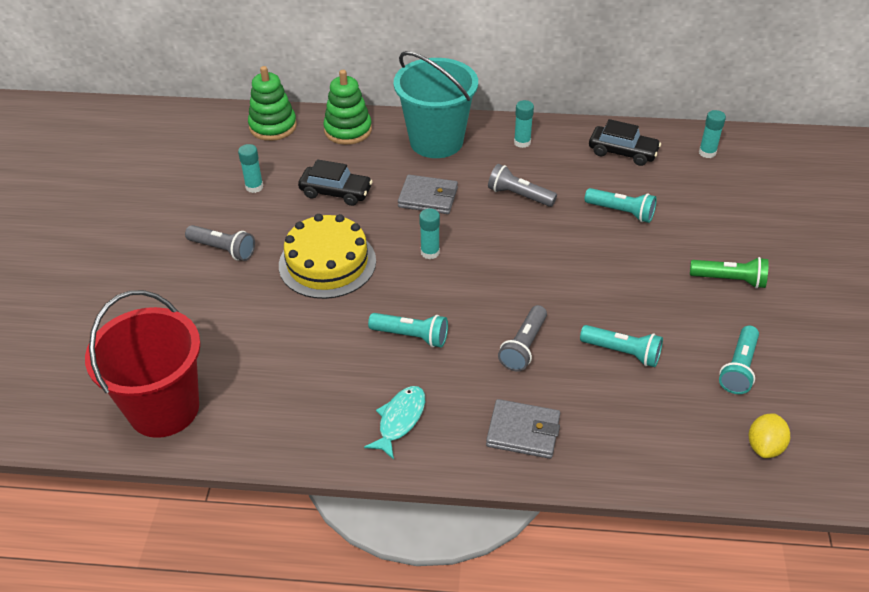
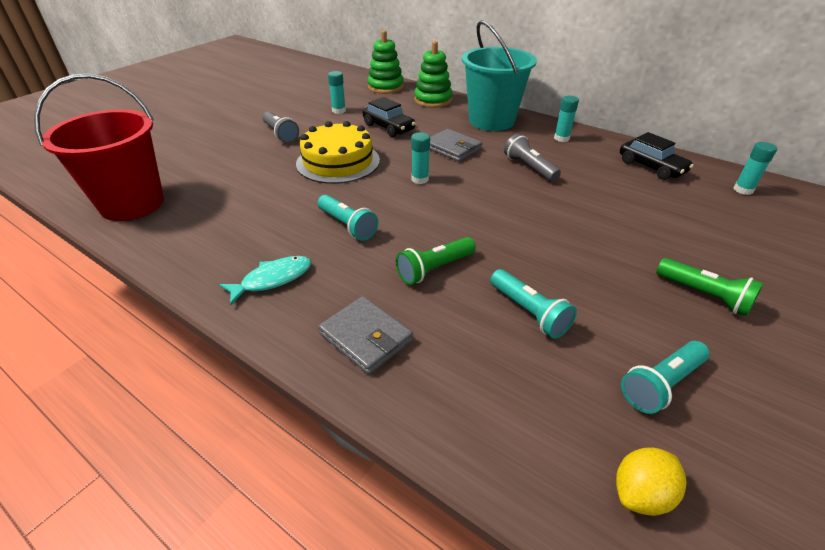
camera: 30 degrees right, 5 degrees down
grey flashlight [498,305,547,372] -> green flashlight [396,237,476,285]
turquoise flashlight [585,188,657,223] -> none

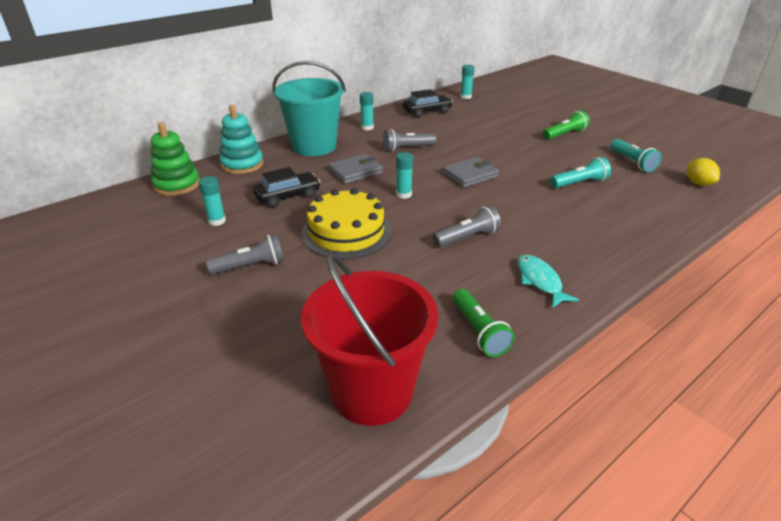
camera: 75 degrees left, 5 degrees down
turquoise flashlight [318,195,378,241] -> grey flashlight [433,205,501,247]
grey wallet [318,296,413,375] -> grey wallet moved to [443,157,499,188]
green flashlight [396,237,476,285] -> green flashlight moved to [453,289,515,357]
green stacking toy [414,41,453,108] -> turquoise stacking toy [219,105,264,174]

